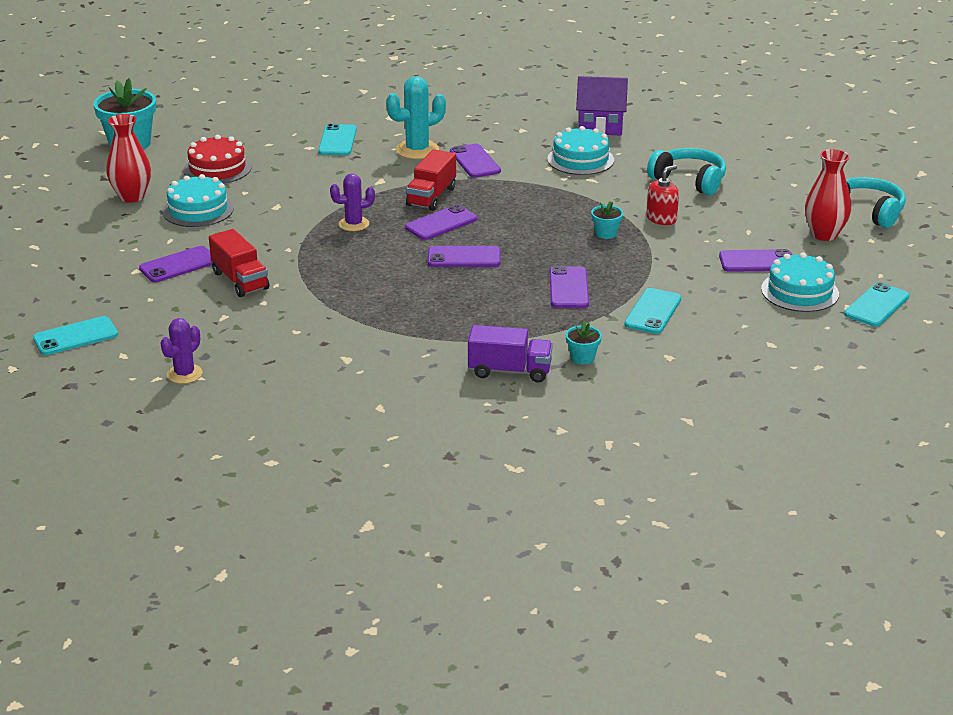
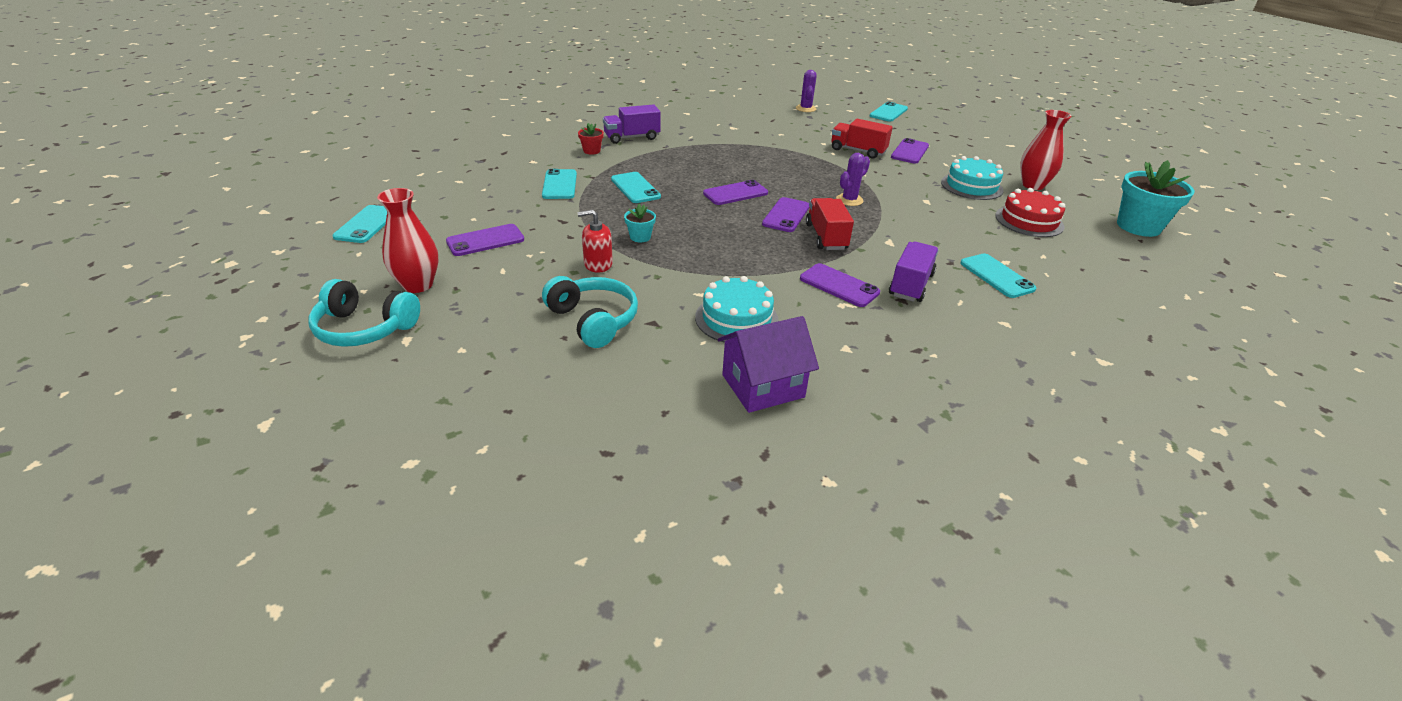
camera: 150 degrees right, 5 degrees up
turquoise cactus [386,76,446,159] -> purple truck [889,242,939,302]
purple phone [550,266,589,308] -> turquoise phone [611,172,661,203]
turquoise flower pot [566,321,602,365] -> red flower pot [578,123,604,155]
red soap dispenser [646,165,679,225] -> red soap dispenser turned 60 degrees clockwise [577,209,613,273]
turquoise headphones [647,148,726,195] -> turquoise headphones turned 135 degrees counterclockwise [542,276,638,348]
turquoise cake [761,252,839,312] -> none

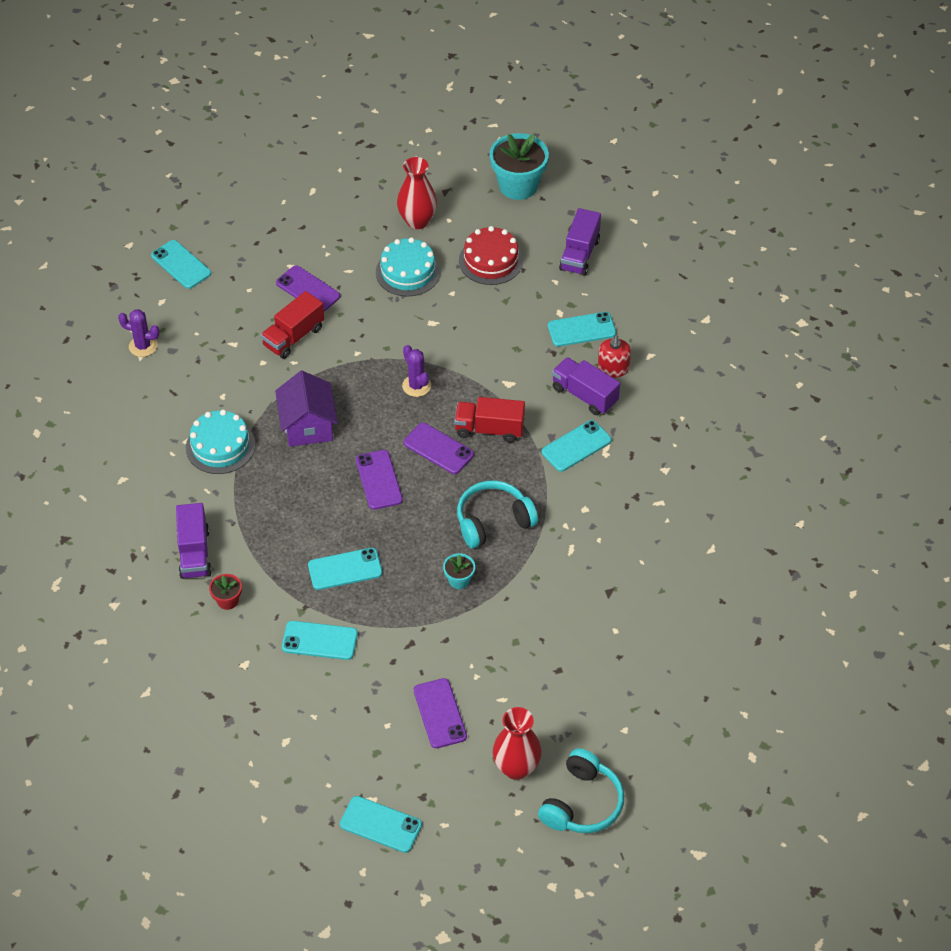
camera: 75 degrees left, 15 degrees up
turquoise headphones [542,276,638,348] -> turquoise headphones moved to [457,480,538,548]
red soap dispenser [577,209,613,273] -> red soap dispenser moved to [598,335,631,378]
turquoise cake [695,276,779,343] -> turquoise cake moved to [186,409,255,474]
purple house [718,316,819,413] -> purple house moved to [275,371,338,447]
purple phone [800,263,880,307] -> turquoise phone [542,420,612,472]
none -> purple truck [559,208,601,276]

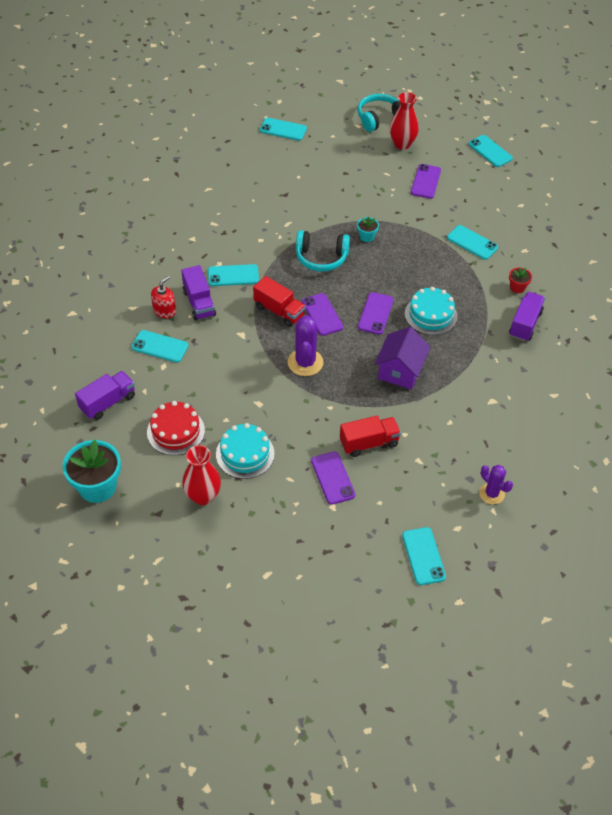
camera: 150 degrees left, 0 degrees up
turquoise cake [186,409,255,474] -> turquoise cake moved to [405,287,458,335]
turquoise phone [308,548,382,590] -> turquoise phone moved to [260,118,307,141]
purple cactus [402,345,431,397] -> purple cactus [288,315,324,376], size x1.53

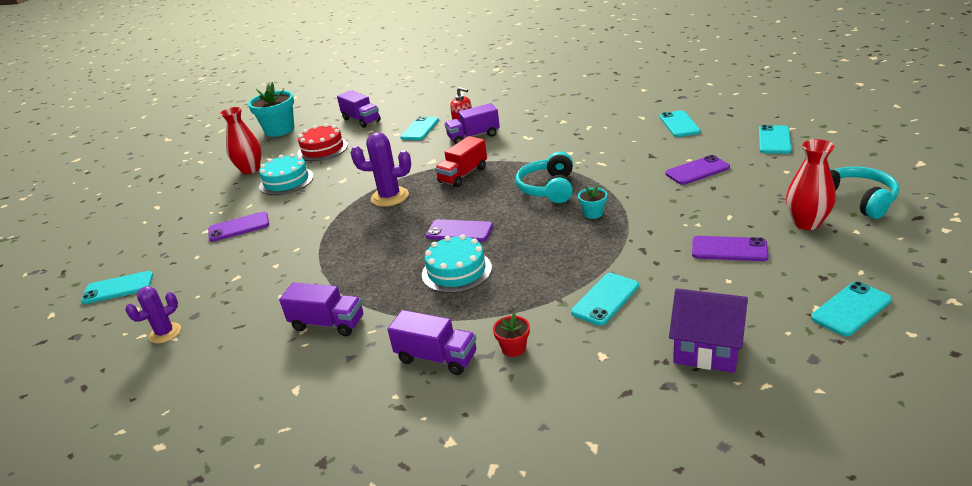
camera: 95 degrees right, 20 degrees down
turquoise phone [208,264,259,286] -> turquoise phone moved to [660,110,701,137]
purple phone [302,293,344,336] -> purple phone moved to [665,155,730,185]
red truck [340,416,401,457] -> none
purple house [375,327,430,389] -> purple house moved to [669,288,748,373]
none -> purple truck [279,282,363,336]

